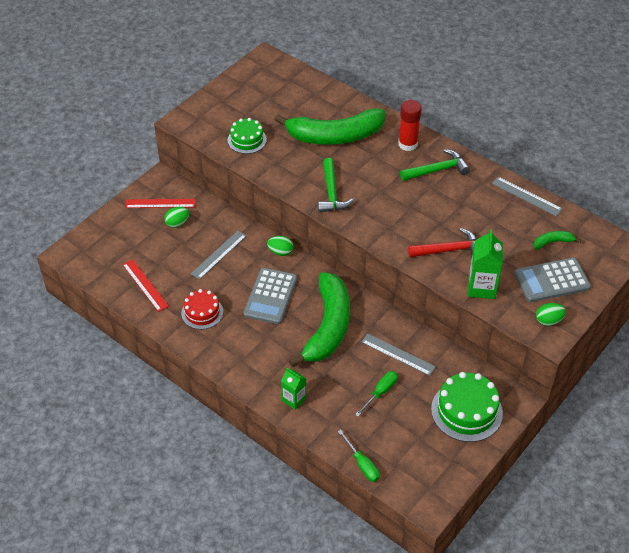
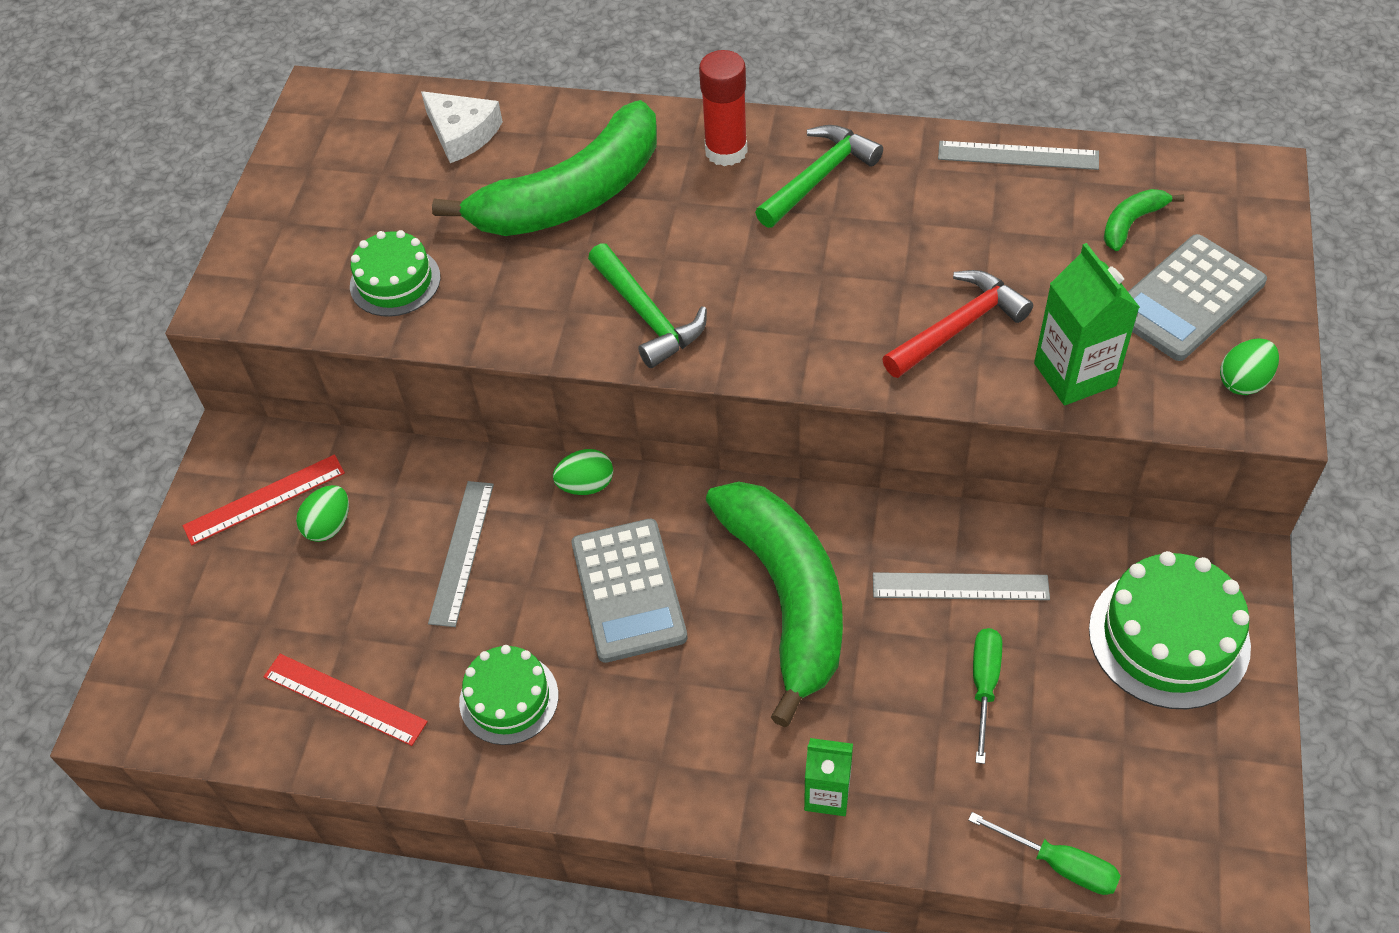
camera: 25 degrees left, 5 degrees up
red cake [181,289,223,329] -> green cake [459,645,558,745]
none -> white cheese [421,91,503,163]

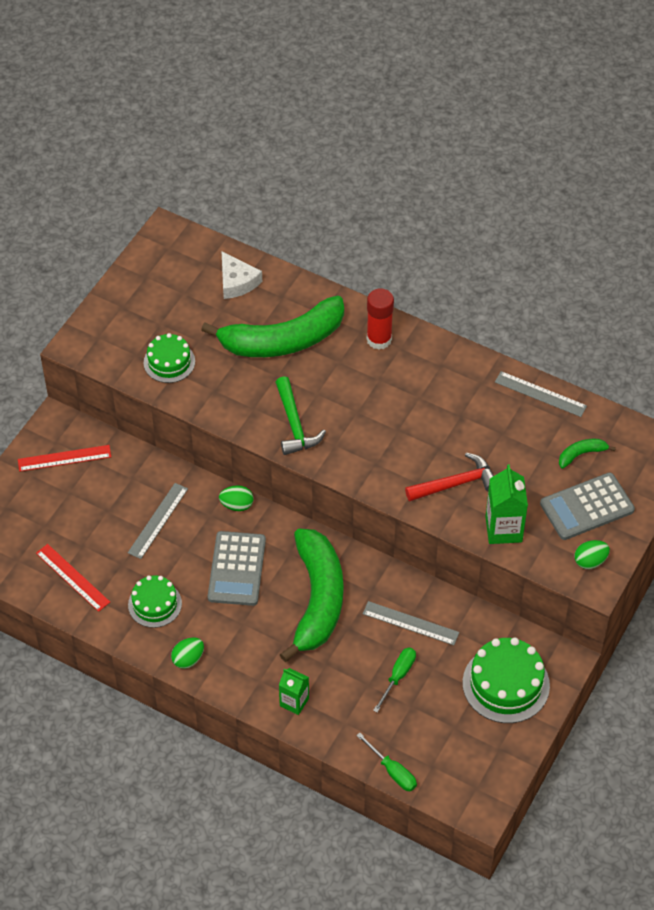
camera: 15 degrees right, 0 degrees up
green egg [296,485,349,542] -> green egg moved to [171,638,204,669]
green hammer [755,125,883,228] -> none

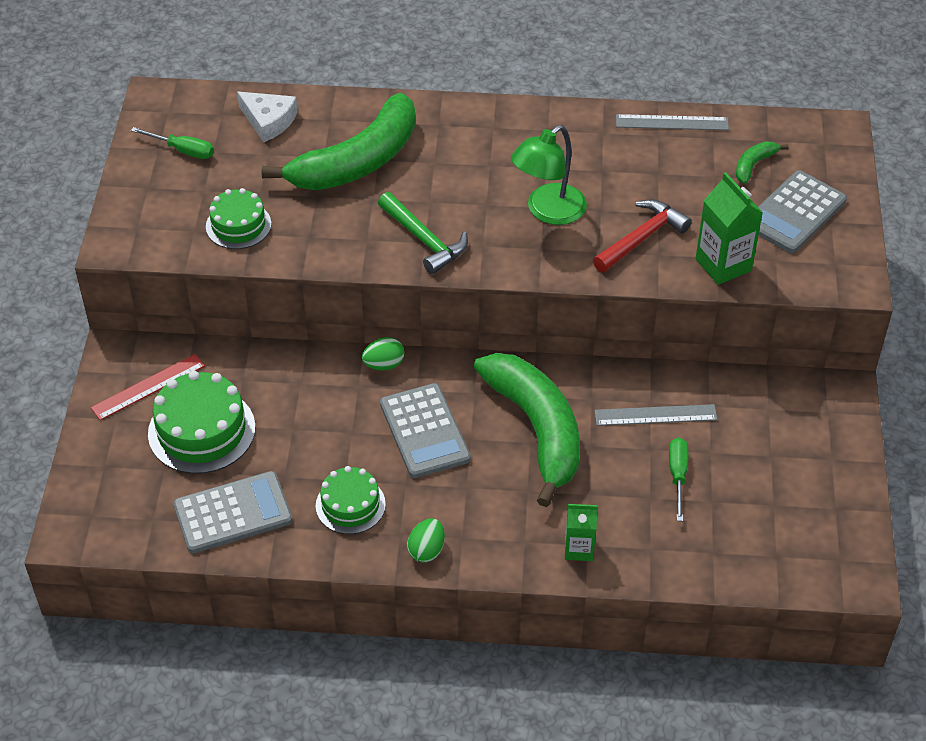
camera: 25 degrees left, 5 degrees down
red ruler [36,544,110,612] -> grey calculator [173,471,293,553]
grey ruler [128,483,188,559] -> none
green screwdriver [356,733,417,791] -> green screwdriver moved to [131,127,214,159]
red glue stick [367,288,394,350] -> none
green cake [463,637,550,723] -> green cake moved to [148,371,255,474]
green egg [575,540,610,569] -> none
none -> green lamp [511,125,587,225]

